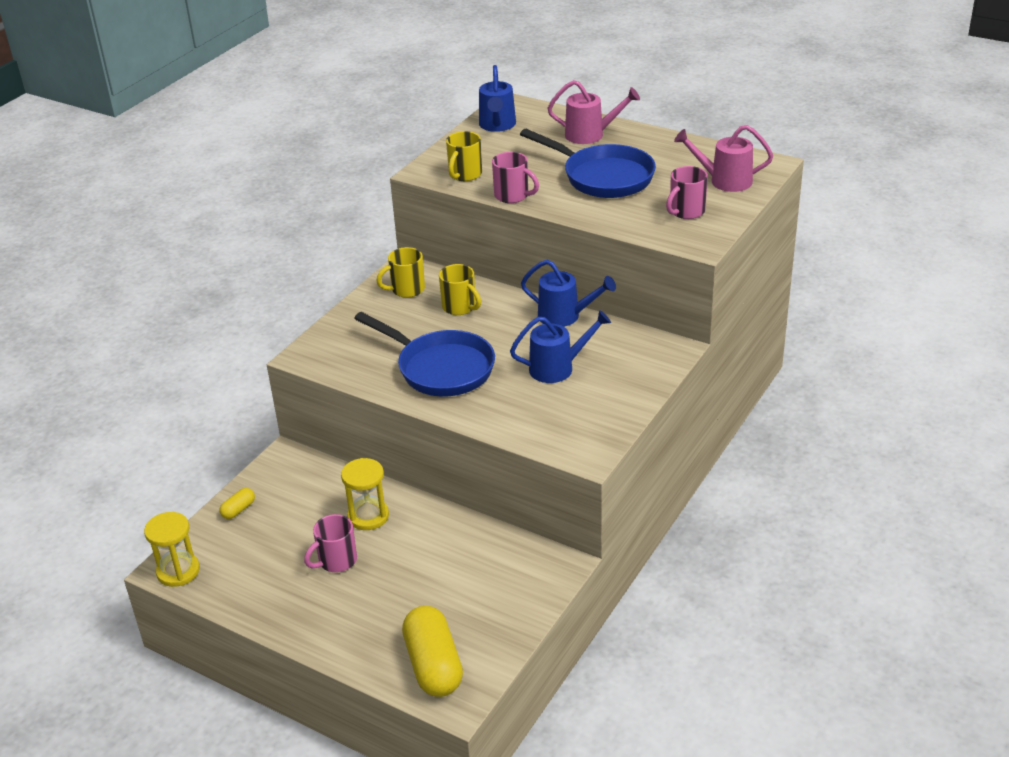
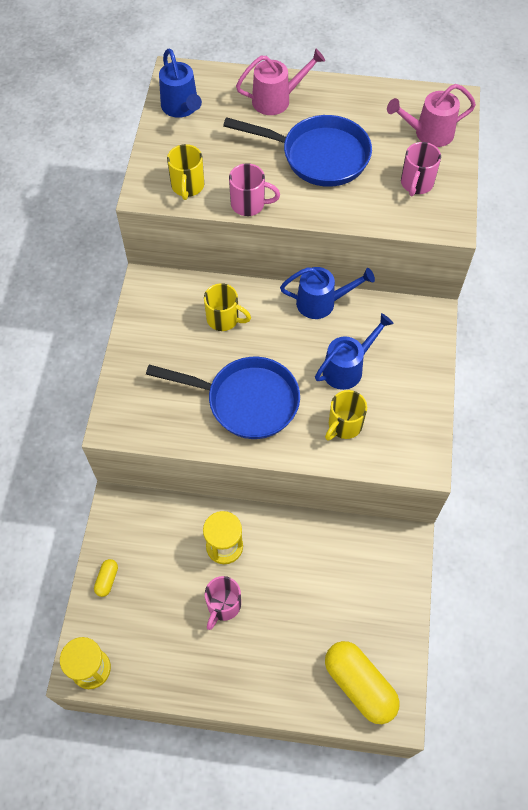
camera: 25 degrees left, 25 degrees up
yellow mug [376,247,425,298] -> yellow mug moved to [325,390,367,441]

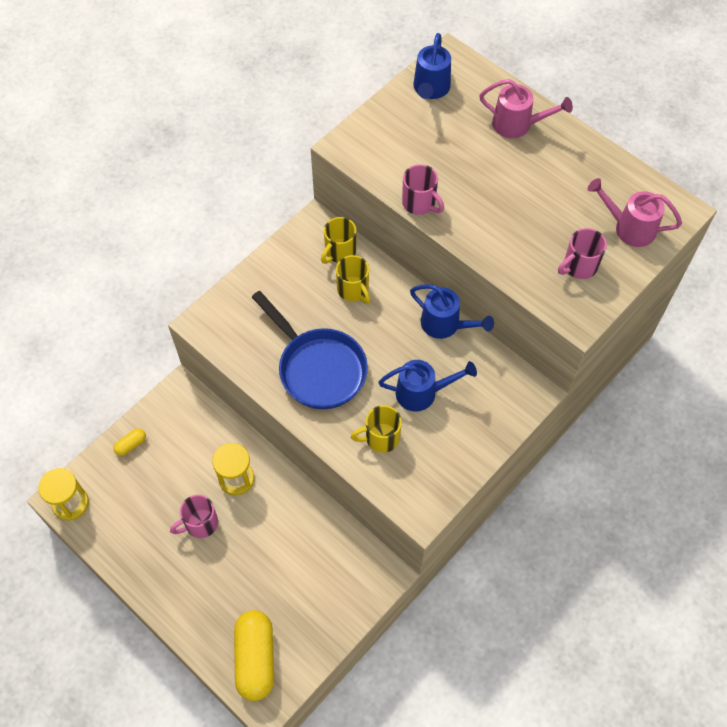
camera: 35 degrees right, 0 degrees up
yellow mug [167,144,204,200] -> yellow mug moved to [321,217,357,264]
blue pan [223,115,372,187] -> none

